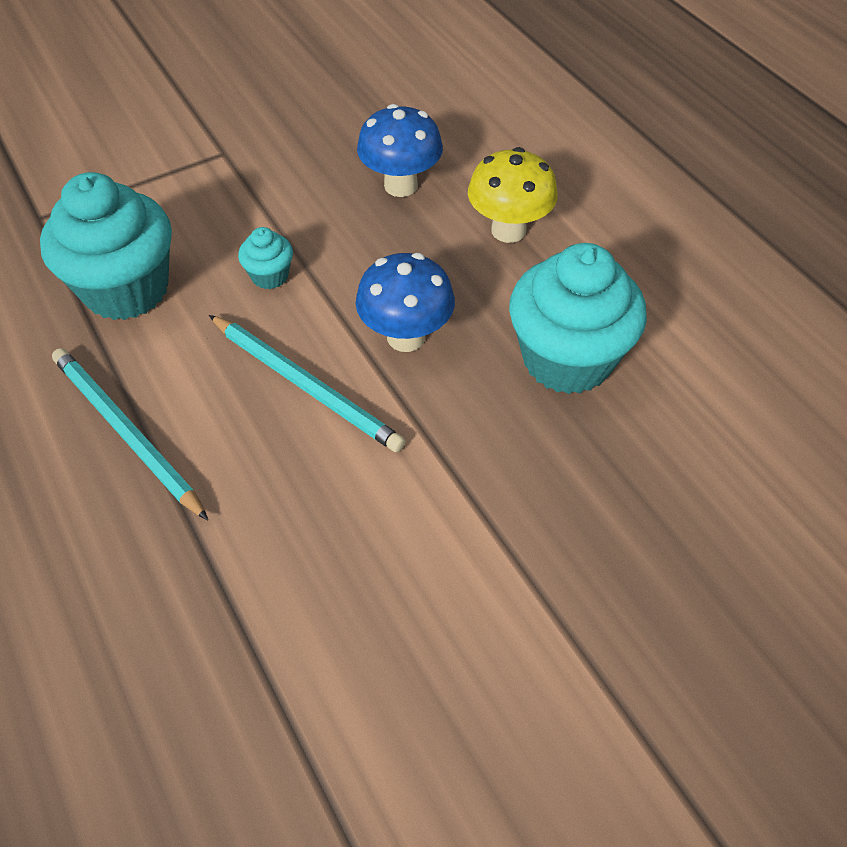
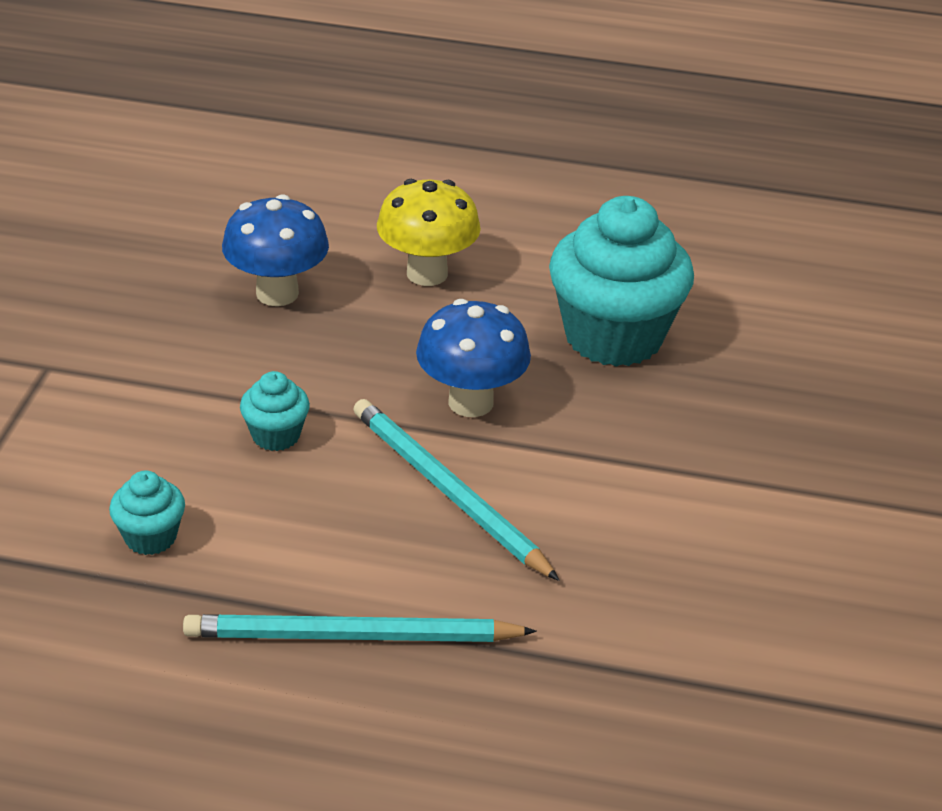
camera: 50 degrees left, 15 degrees down
turquoise cupcake [40,172,172,320] -> turquoise cupcake [109,471,185,555], size x0.45
turquoise pencil [209,315,405,452] -> turquoise pencil turned 120 degrees counterclockwise [353,399,560,581]

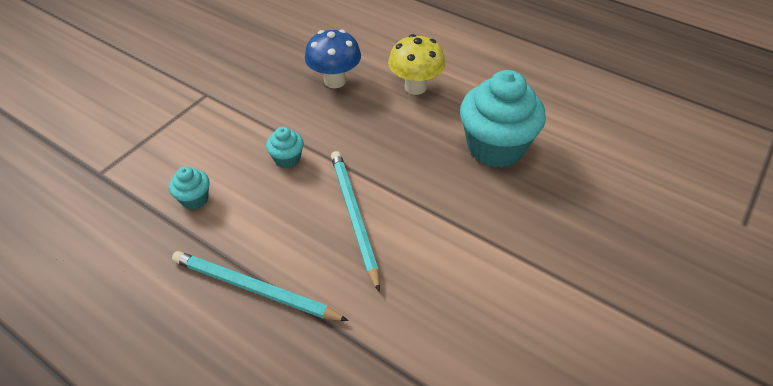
camera: 25 degrees right, 10 degrees up
blue mushroom [416,299,531,417] -> none

